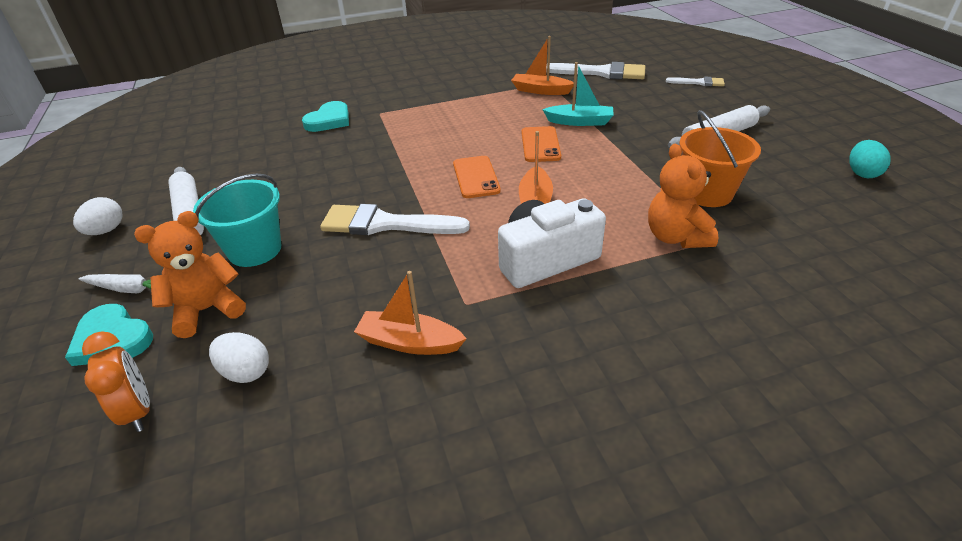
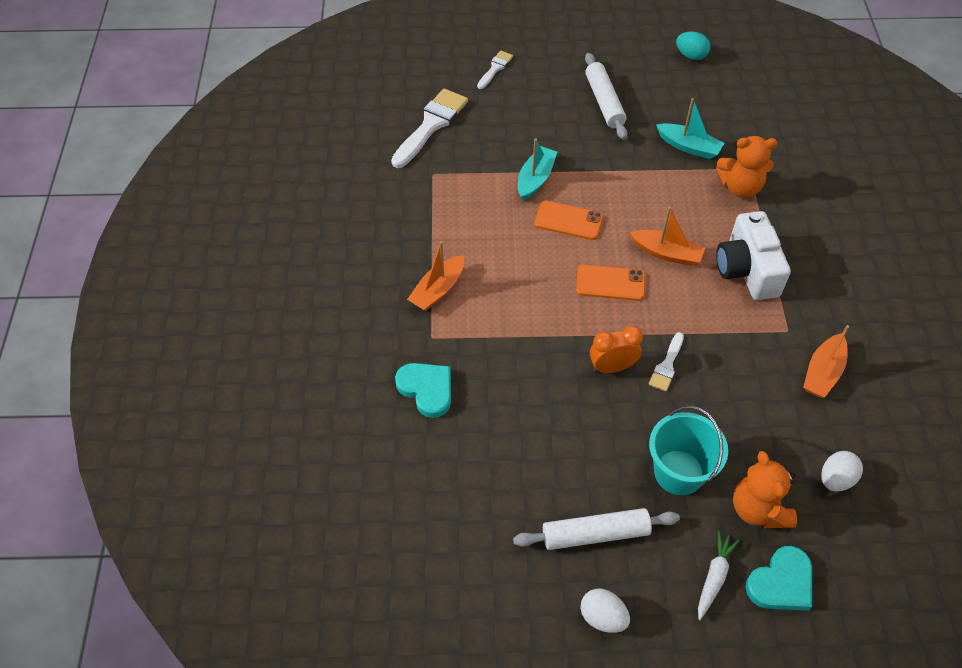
camera: 75 degrees left, 15 degrees up
orange clock [82,331,150,432] -> orange clock moved to [590,326,643,373]
white brush [320,204,470,235] -> white brush [649,332,684,391], size x0.53
orange boat [511,36,574,95] -> orange boat moved to [407,241,464,311]
orange bucket [679,110,761,207] -> turquoise boat [656,98,724,159]

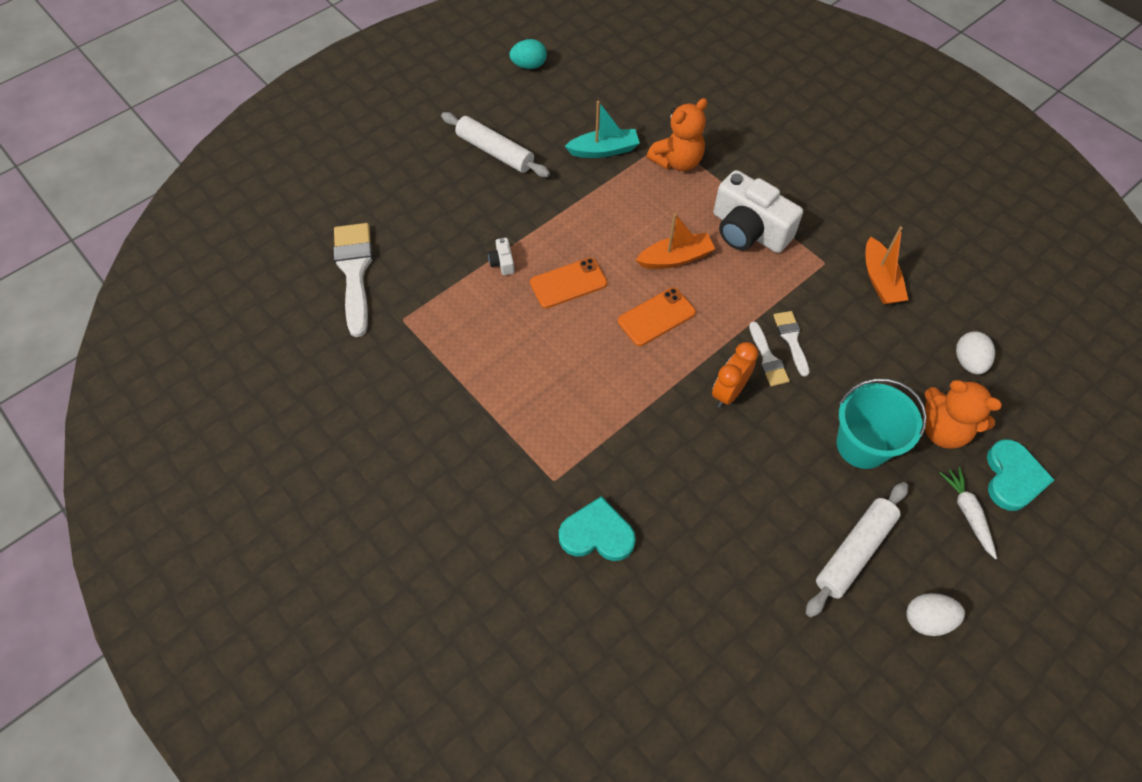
camera: 40 degrees left, 5 degrees up
orange boat [407,241,464,311] -> none
white brush [477,50,513,89] -> white brush moved to [773,311,809,376]
turquoise boat [518,138,557,201] -> white camera [488,238,514,275]

